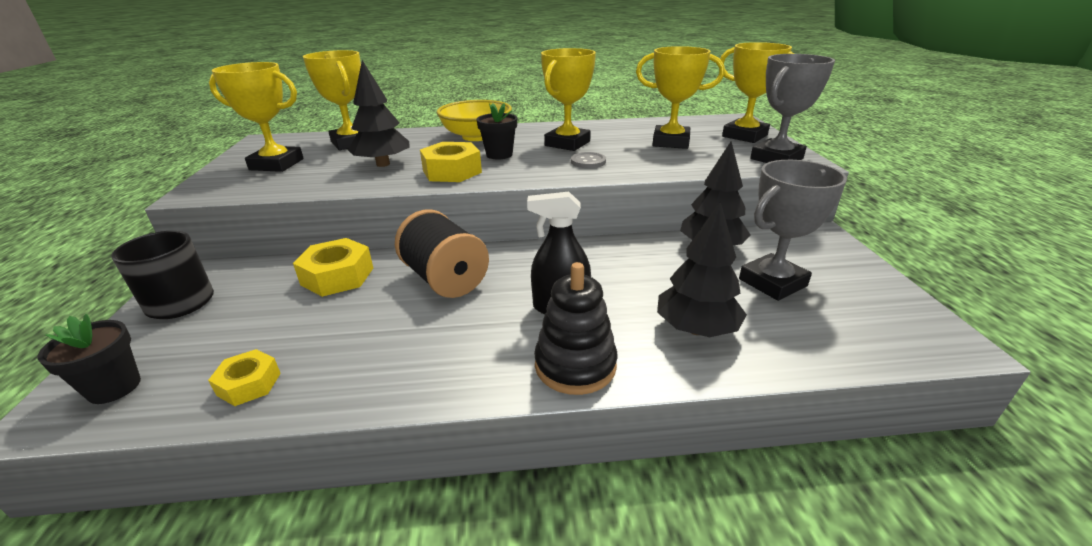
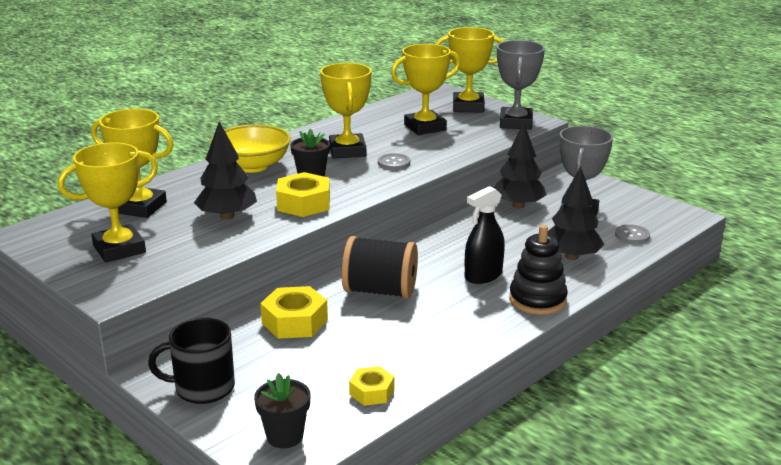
camera: 40 degrees left, 5 degrees down
none -> grey button [615,224,650,244]

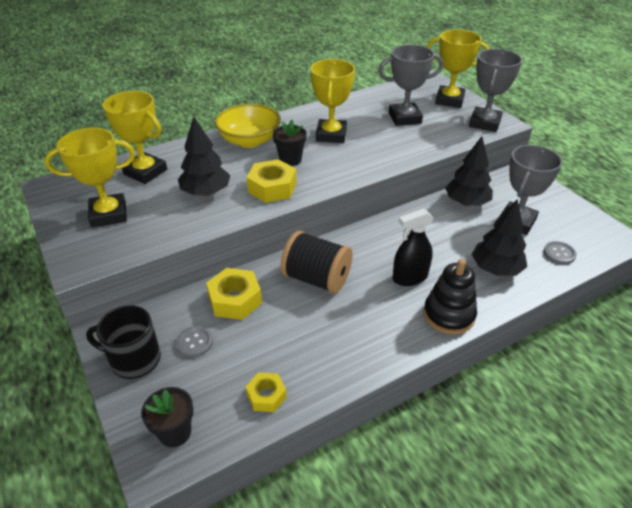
camera: 15 degrees right, 15 degrees up
grey button [378,153,410,170] -> grey button moved to [176,326,213,357]
yellow trophy [391,44,460,135] -> grey trophy [378,44,443,126]

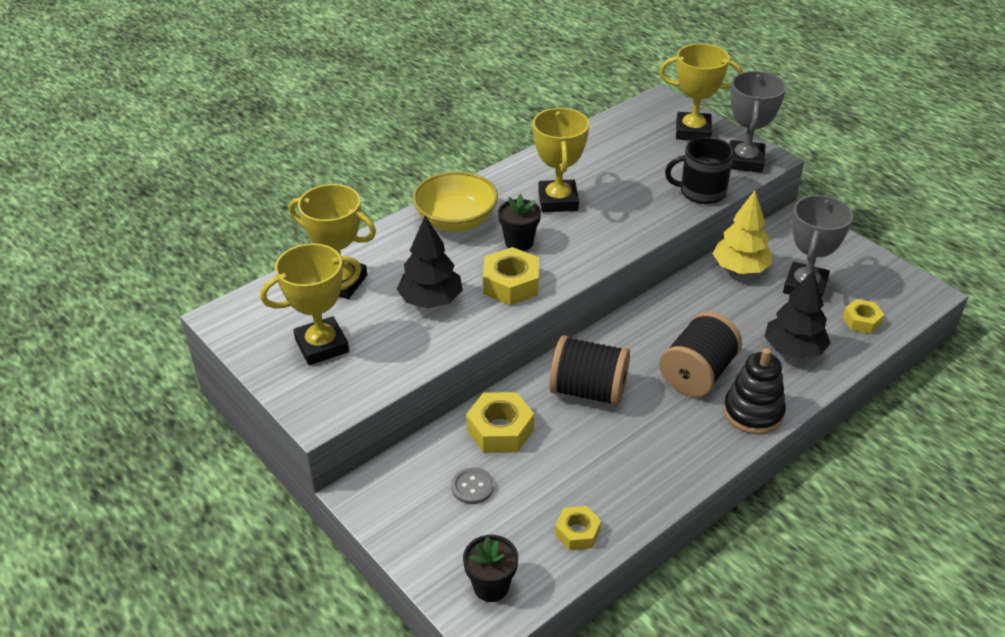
camera: 10 degrees left, 0 degrees up
black mug [86,305,161,379] -> black mug moved to [665,137,734,204]
grey trophy [378,44,443,126] -> none
black spray bottle [393,208,434,286] -> black spool [659,312,742,397]
black tree [445,136,493,206] -> yellow tree [713,191,773,274]
grey button [544,241,577,264] -> yellow nut [842,299,884,334]

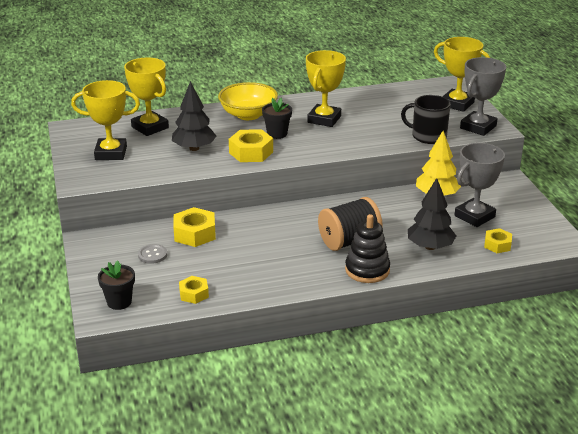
camera: 25 degrees right, 10 degrees down
black spool [549,335,630,406] -> none

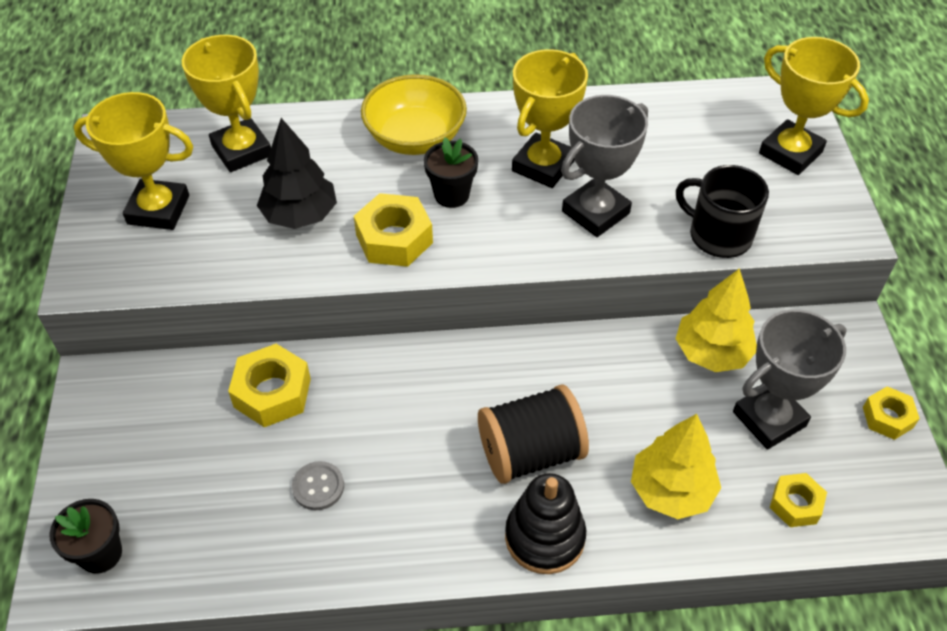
camera: 10 degrees right, 20 degrees up
grey button [138,244,167,264] -> grey button moved to [292,461,344,510]
yellow nut [179,276,209,304] -> yellow nut moved to [863,386,920,440]
black tree [408,178,456,250] -> yellow tree [631,414,721,519]
grey trophy [460,57,506,136] -> grey trophy moved to [561,95,648,237]

